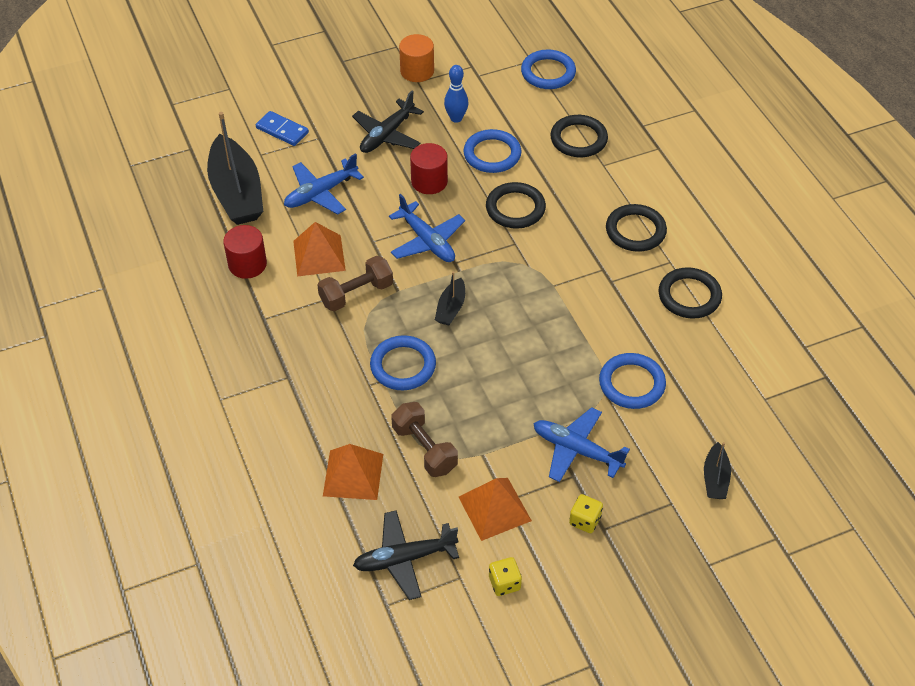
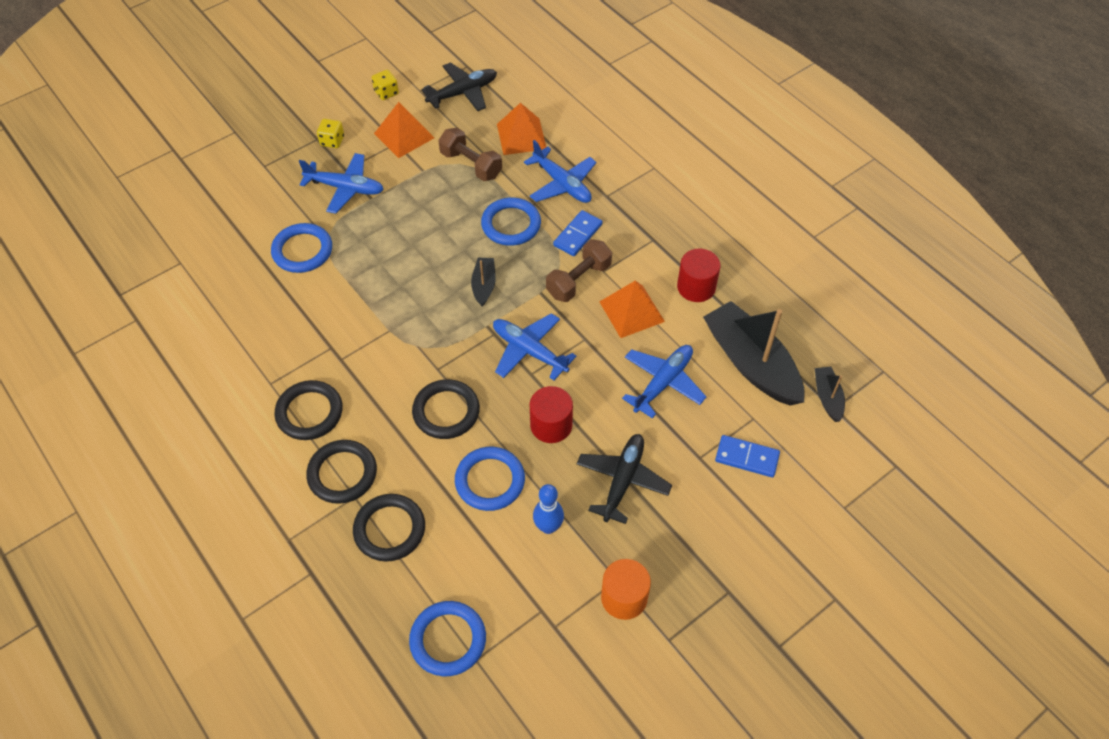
camera: 165 degrees right, 5 degrees up
black ring [659,267,722,319] -> black ring moved to [306,440,377,504]
black boat [704,442,731,499] -> black boat moved to [815,367,845,422]
none -> blue plane [524,140,597,203]
none -> blue domino [553,210,603,256]

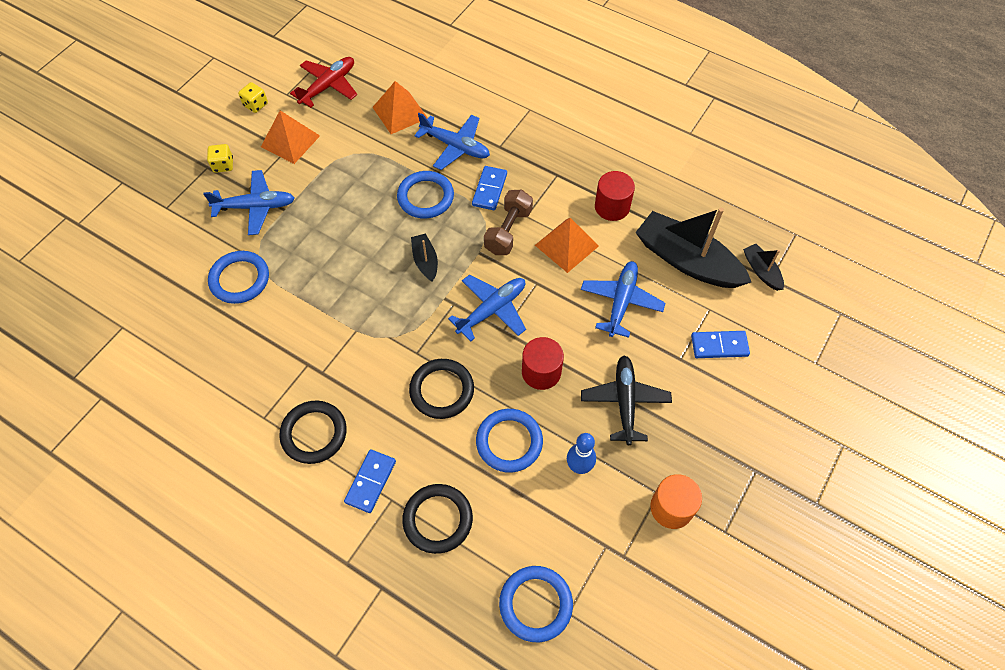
camera: 20 degrees left, 5 degrees up
black ring [306,440,377,504] -> blue domino [344,449,396,513]
black plane [421,62,497,111] -> red plane [290,57,357,108]
brown dumbbell [438,128,502,181] -> none
blue plane [493,313,576,380] -> blue plane turned 120 degrees clockwise [448,275,526,342]

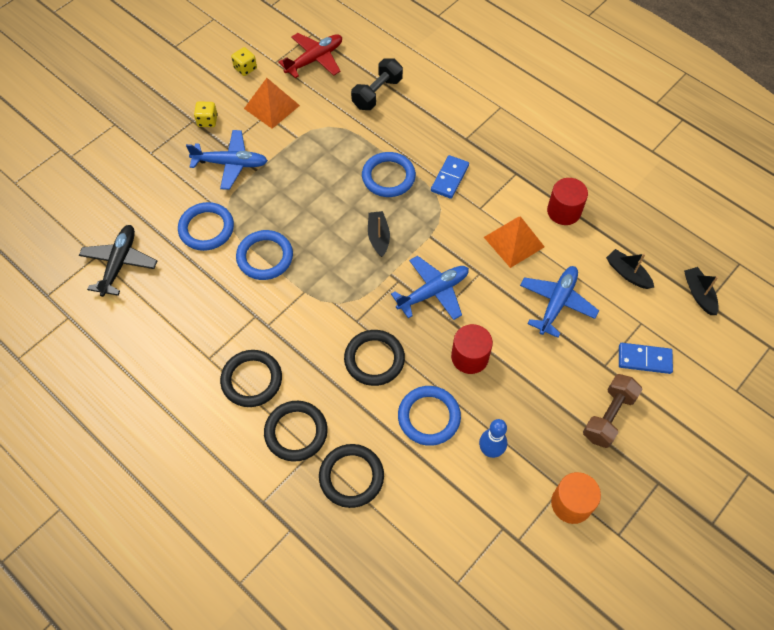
camera: 10 degrees right, 0 degrees up
blue domino [344,449,396,513] -> black ring [264,401,328,462]
orange pyramid [373,81,428,134] -> black dumbbell [351,58,403,110]
blue plane [414,113,490,170] -> none
brown dumbbell [484,190,533,255] -> brown dumbbell moved to [583,374,643,448]
blue ring [499,566,573,642] -> blue ring moved to [236,230,293,280]
black plane [581,355,672,445] -> black plane moved to [79,225,157,297]
black boat [635,208,751,288] -> black boat [606,249,654,289], size x0.47

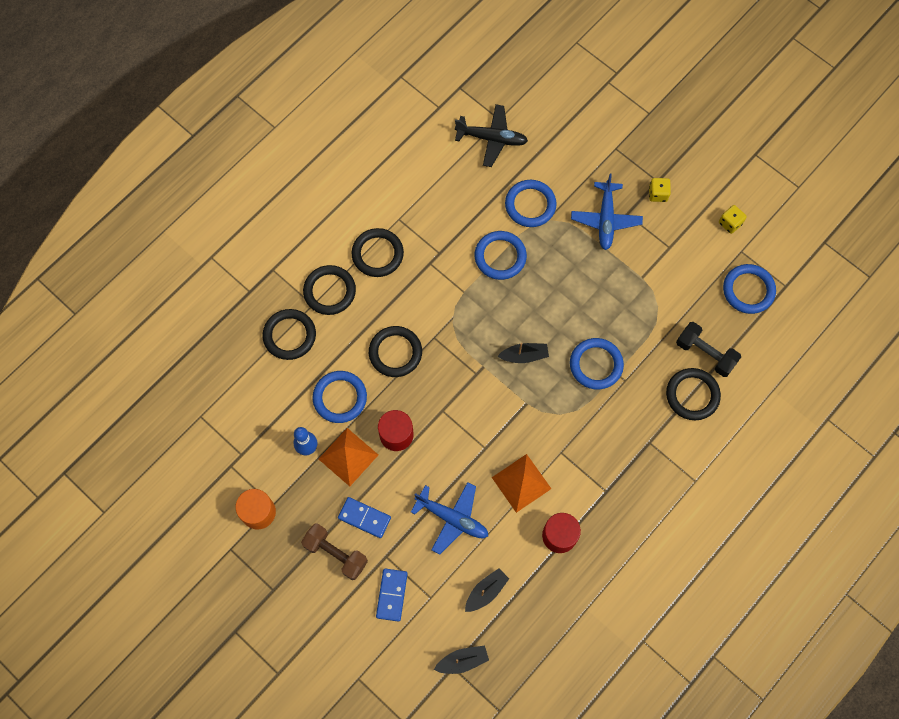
camera: 90 degrees right, 10 degrees up
orange pyramid [244,78,300,129] -> orange pyramid moved to [319,428,378,486]
red plane [278,33,342,78] -> blue ring [723,264,776,314]
blue plane [391,256,469,320] -> none
blue domino [431,155,469,199] -> blue domino moved to [338,497,391,538]
none -> black ring [666,368,721,420]

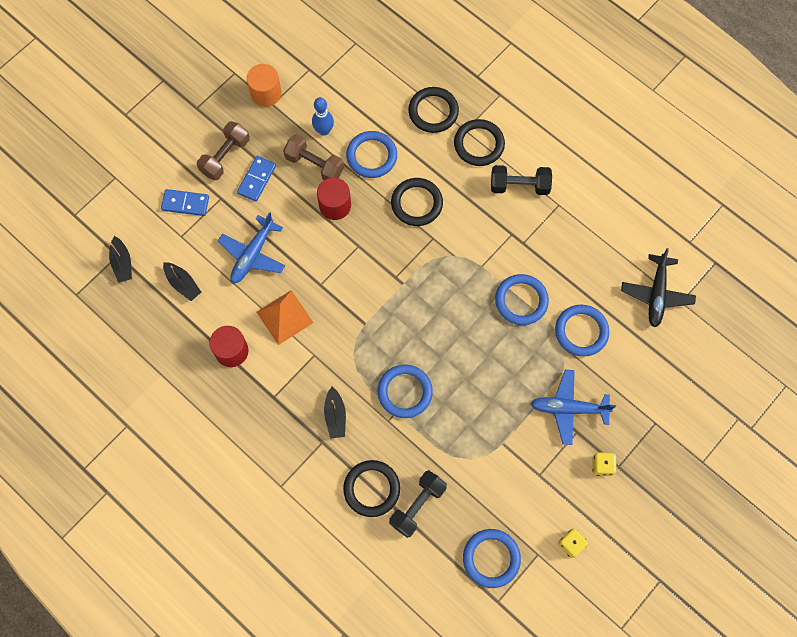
camera: 90 degrees right, 0 degrees up
orange pyramid [319,428,378,486] -> brown dumbbell [283,134,344,180]
black ring [351,228,404,277] -> black dumbbell [491,165,552,195]
black boat [497,343,549,363] -> black boat moved to [324,387,346,439]

